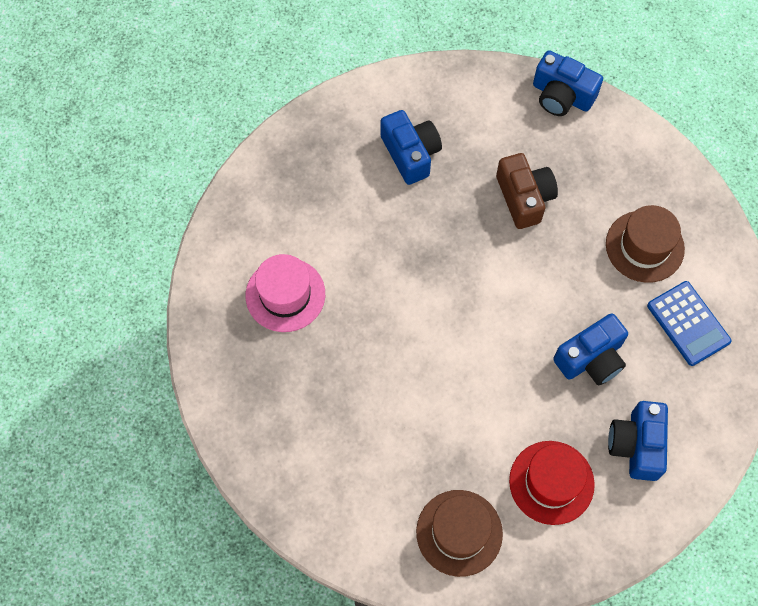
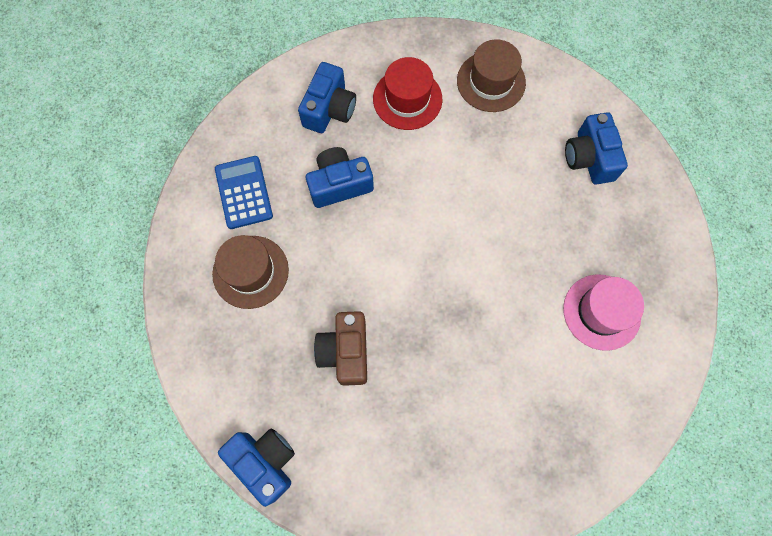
camera: 165 degrees left, 5 degrees up
blue camera [381,110,442,185] -> blue camera moved to [565,112,628,185]

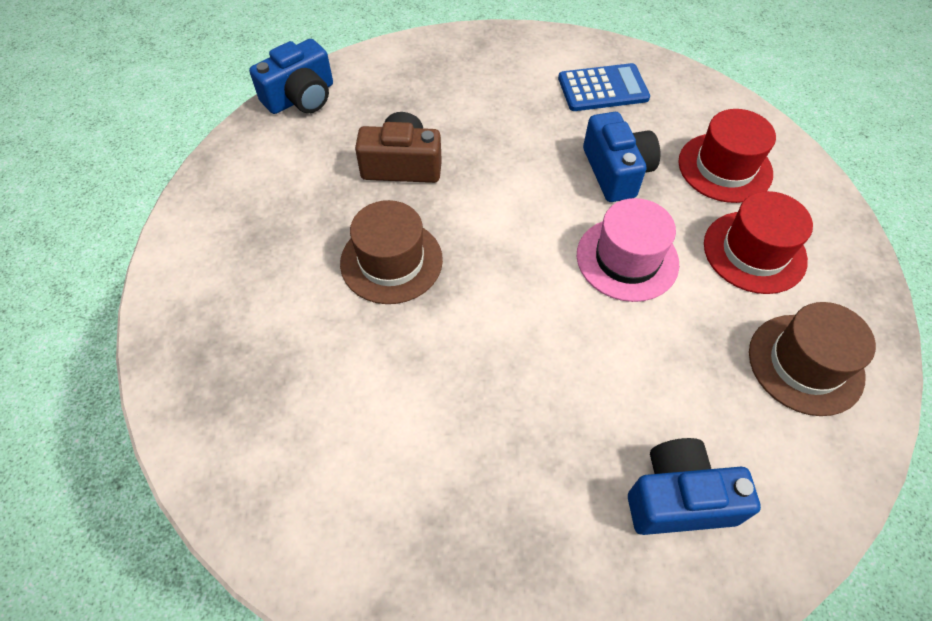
camera: 95 degrees right, 15 degrees down
brown hat [212,235,289,309] -> brown hat moved to [340,200,443,304]
blue camera [298,62,356,133] -> red hat [678,109,776,203]
pink hat [563,274,644,351] -> pink hat moved to [577,198,679,302]

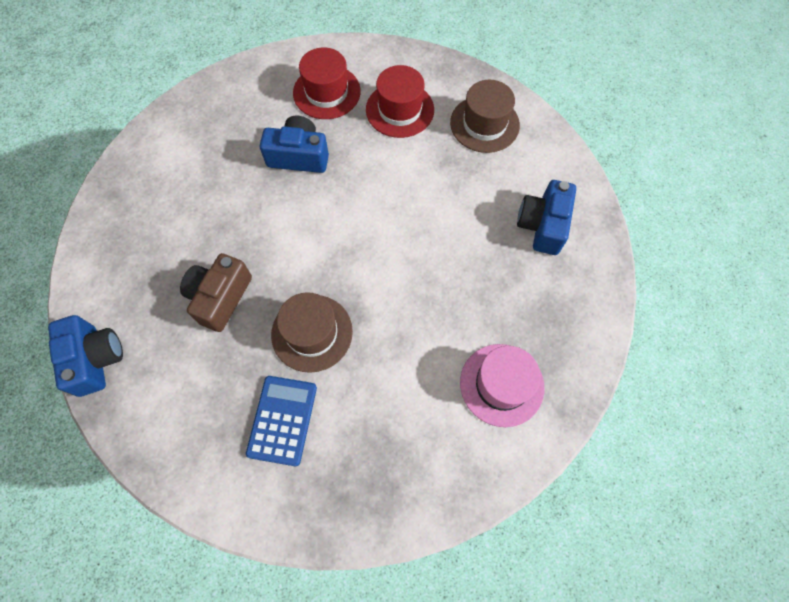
camera: 70 degrees left, 10 degrees up
blue calculator [558,63,650,111] -> blue calculator moved to [246,376,317,466]
pink hat [577,198,679,302] -> pink hat moved to [460,344,544,427]

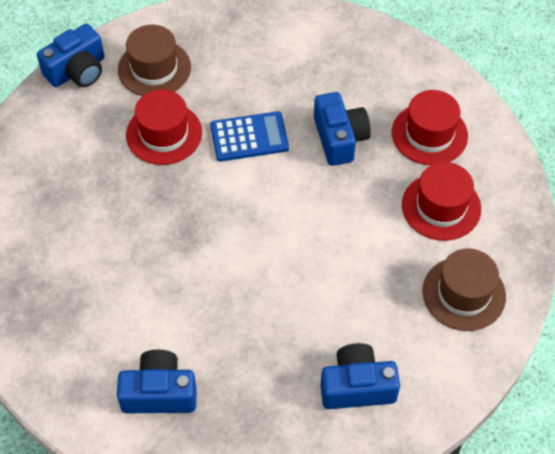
camera: 70 degrees right, 10 degrees down
brown camera [180,253,252,332] -> red hat [126,89,202,165]
blue calculator [246,376,317,466] -> blue calculator moved to [210,111,289,162]
brown hat [271,292,353,373] -> brown hat moved to [118,25,191,96]
pink hat [460,344,544,427] -> blue camera [117,350,197,413]

